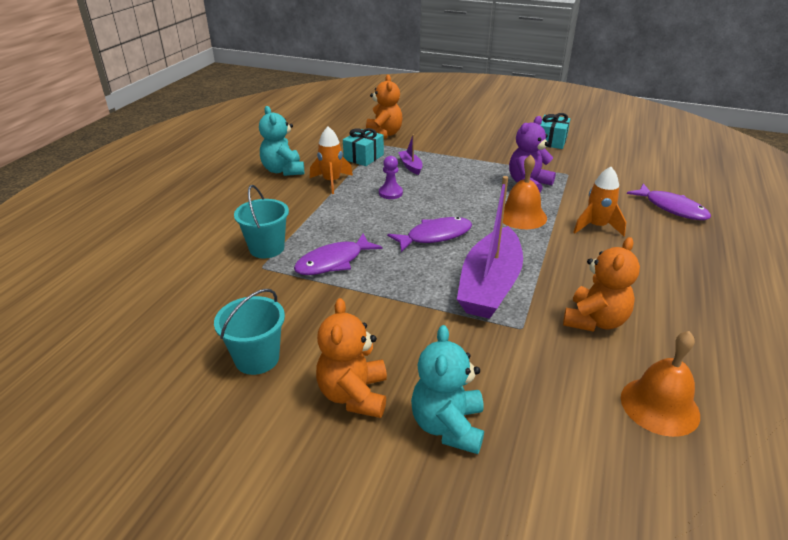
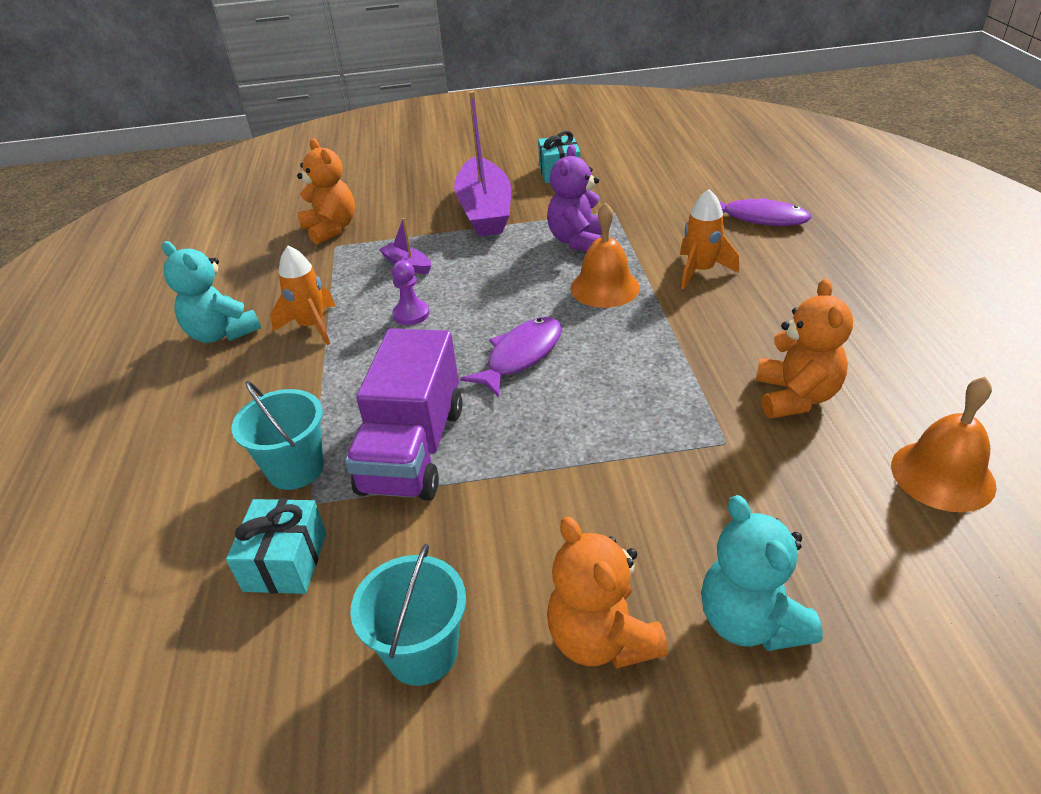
camera: 25 degrees left, 5 degrees up
purple fish [294,233,382,275] -> purple truck [345,328,462,501]
turquoise gift [343,128,384,166] -> turquoise gift moved to [226,498,326,594]
purple boat [457,176,523,319] -> purple boat moved to [454,91,511,236]

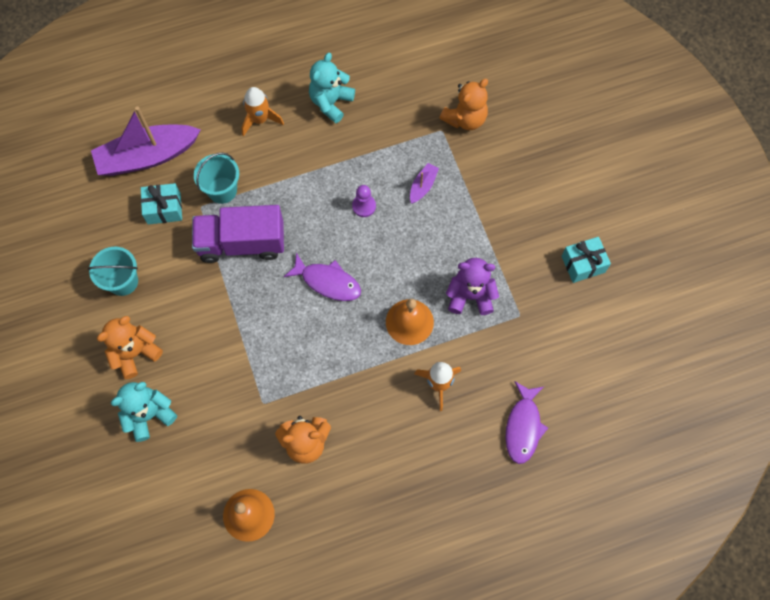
camera: 75 degrees right, 30 degrees up
orange rocket [270,246,335,345] -> orange rocket moved to [241,87,284,136]
purple boat [454,91,511,236] -> purple boat moved to [91,106,201,176]

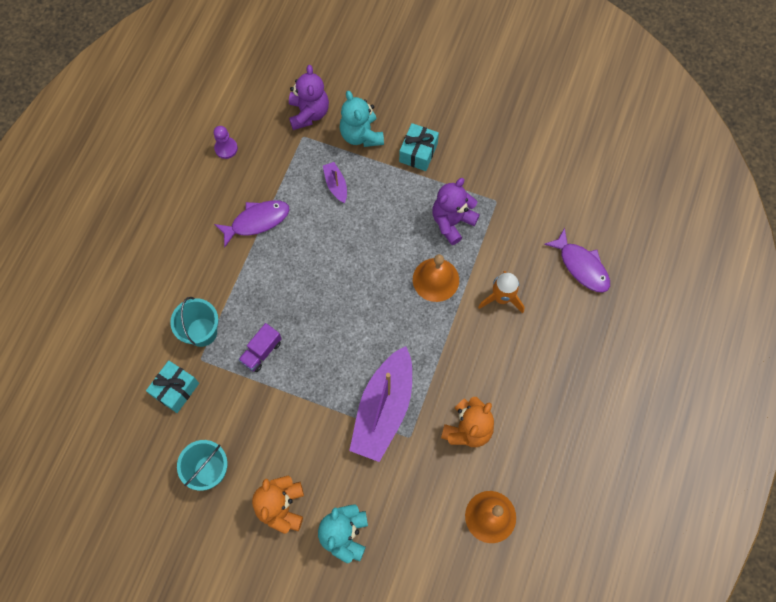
camera: 50 degrees left, 0 degrees up
purple boat [91,106,201,176] -> purple boat moved to [349,346,412,462]
purple truck [192,205,284,263] -> purple truck [238,323,282,372], size x0.50
orange rocket [241,87,284,136] -> none
purple fish [284,253,361,301] -> purple fish moved to [214,200,290,247]
turquoise teddy bear [309,53,355,123] -> turquoise teddy bear moved to [340,91,384,147]
purple pawn [352,185,376,217] -> purple pawn moved to [214,126,238,159]
orange teddy bear [440,79,488,130] -> purple teddy bear [289,65,329,130]
turquoise gift [561,237,611,283] -> turquoise gift moved to [399,123,439,171]

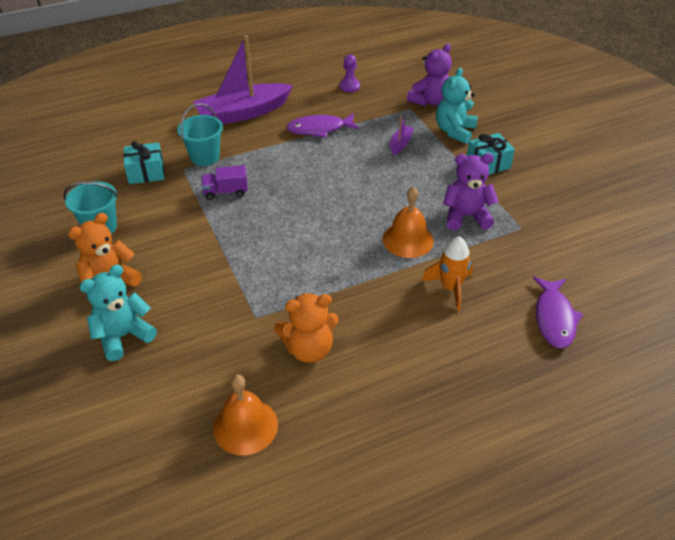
camera: 45 degrees right, 25 degrees down
purple fish [214,200,290,247] -> purple fish turned 150 degrees clockwise [286,113,359,138]
purple boat [349,346,412,462] -> purple boat moved to [193,35,293,124]

